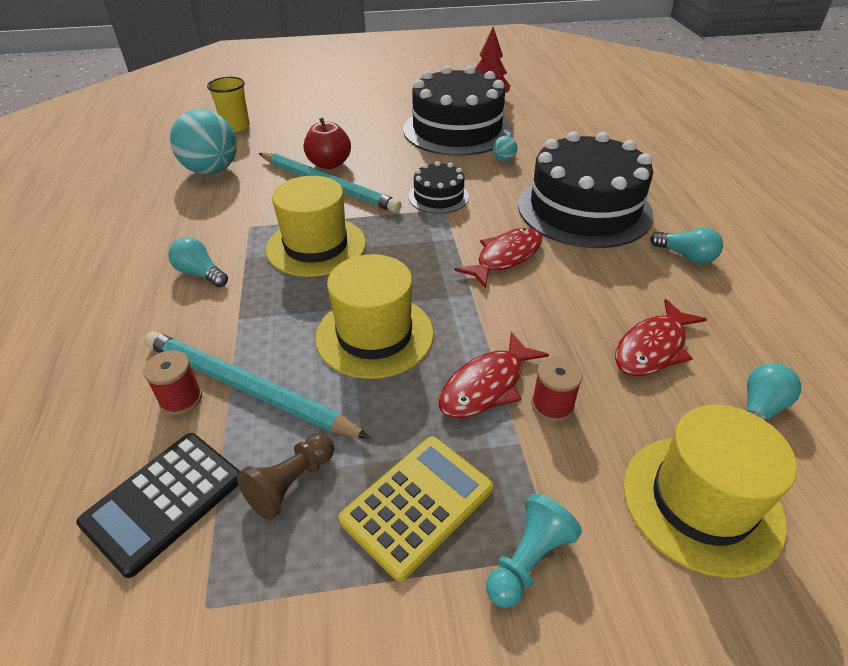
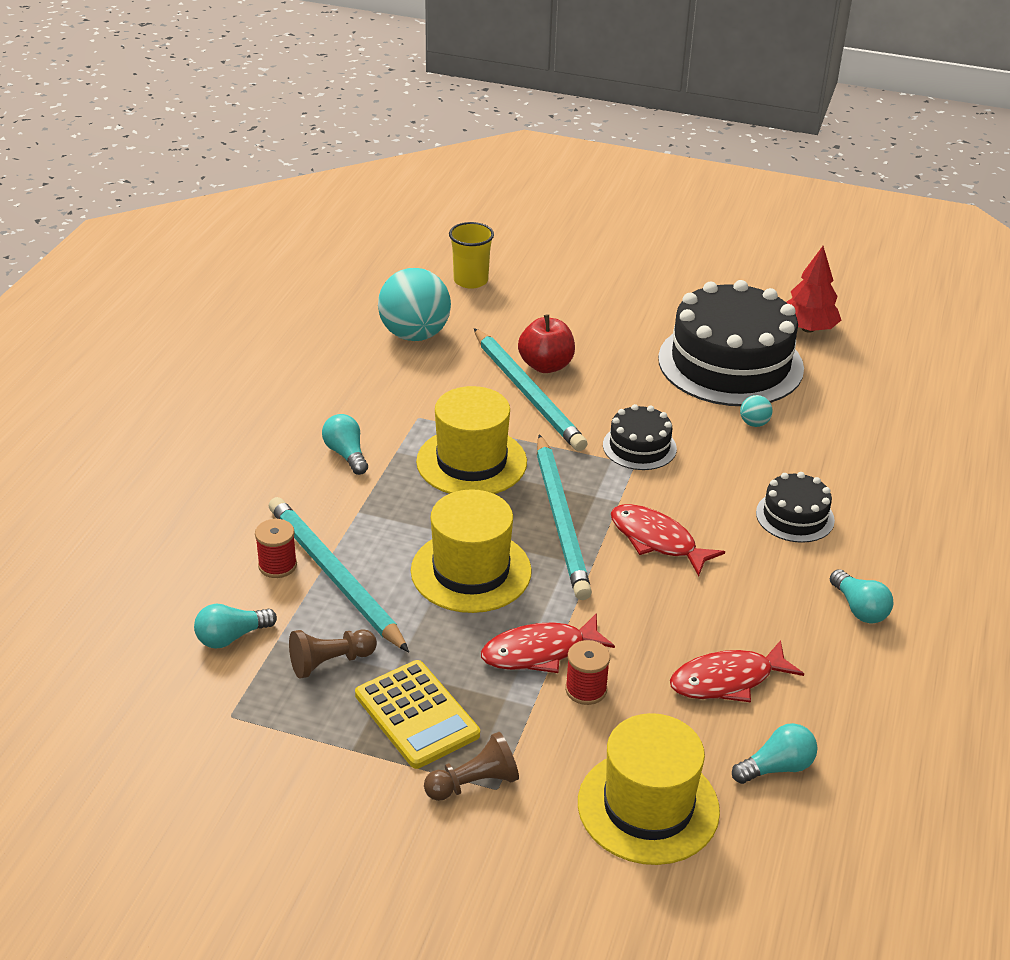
camera: 25 degrees right, 5 degrees down
black calculator [76,433,240,578] -> turquoise light bulb [194,604,277,649]
yellow calculator [339,437,493,581] -> yellow calculator turned 75 degrees clockwise [355,660,480,769]
red fish [454,228,542,288] -> red fish turned 120 degrees counterclockwise [611,504,725,576]
turquoise pawn [486,494,582,608] -> brown pawn [424,732,519,801]
black cake [518,131,654,248] -> black cake [756,472,835,543], size x0.47
none -> turquoise pencil [537,434,592,600]

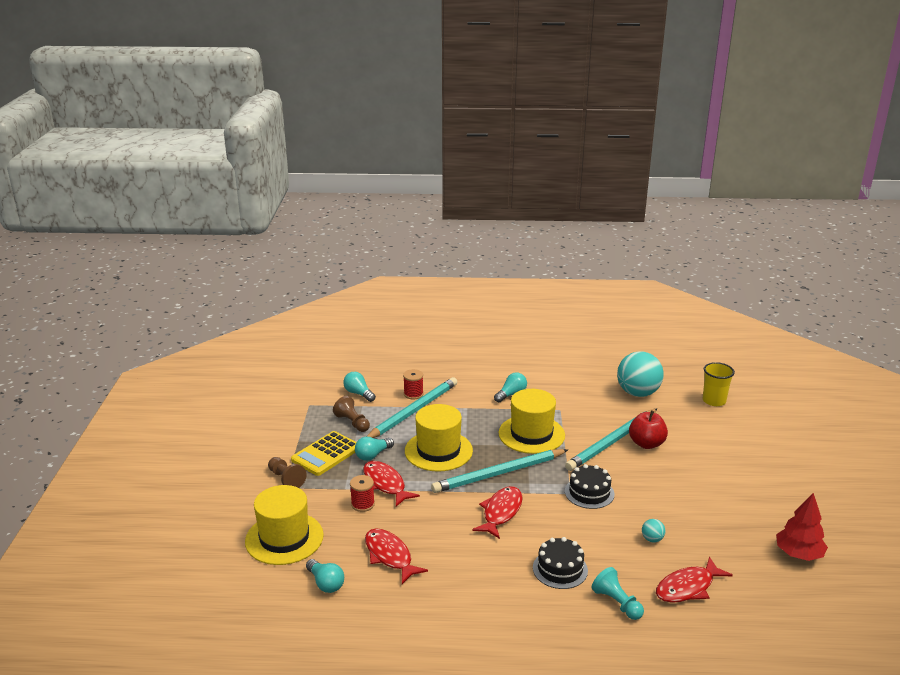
camera: 75 degrees right, 10 degrees down
black cake [658,280,804,406] -> none
turquoise light bulb [830,569,893,623] -> turquoise light bulb moved to [355,437,394,461]
none -> turquoise pawn [592,567,644,620]
none -> red fish [656,557,733,603]

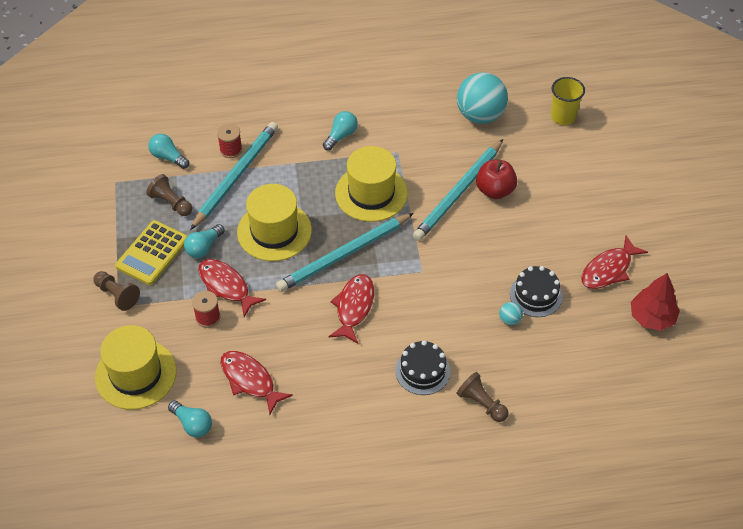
camera: 10 degrees left, 25 degrees up
black cake [565,464,614,509] -> black cake moved to [510,266,563,317]
turquoise pawn [592,567,644,620] -> brown pawn [457,372,508,422]
red fish [656,557,733,603] -> red fish moved to [581,235,648,289]

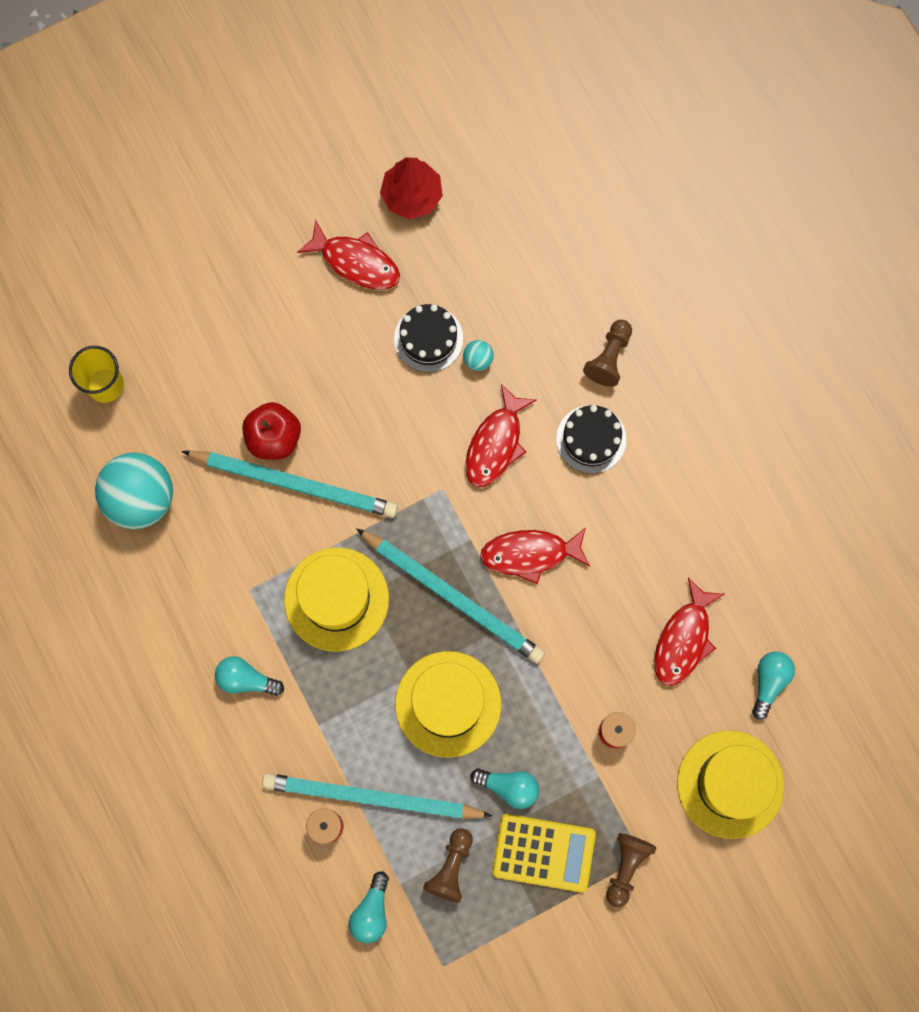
camera: 110 degrees left, 25 degrees up
red fish [198,259,266,317] -> red fish moved to [465,384,537,487]

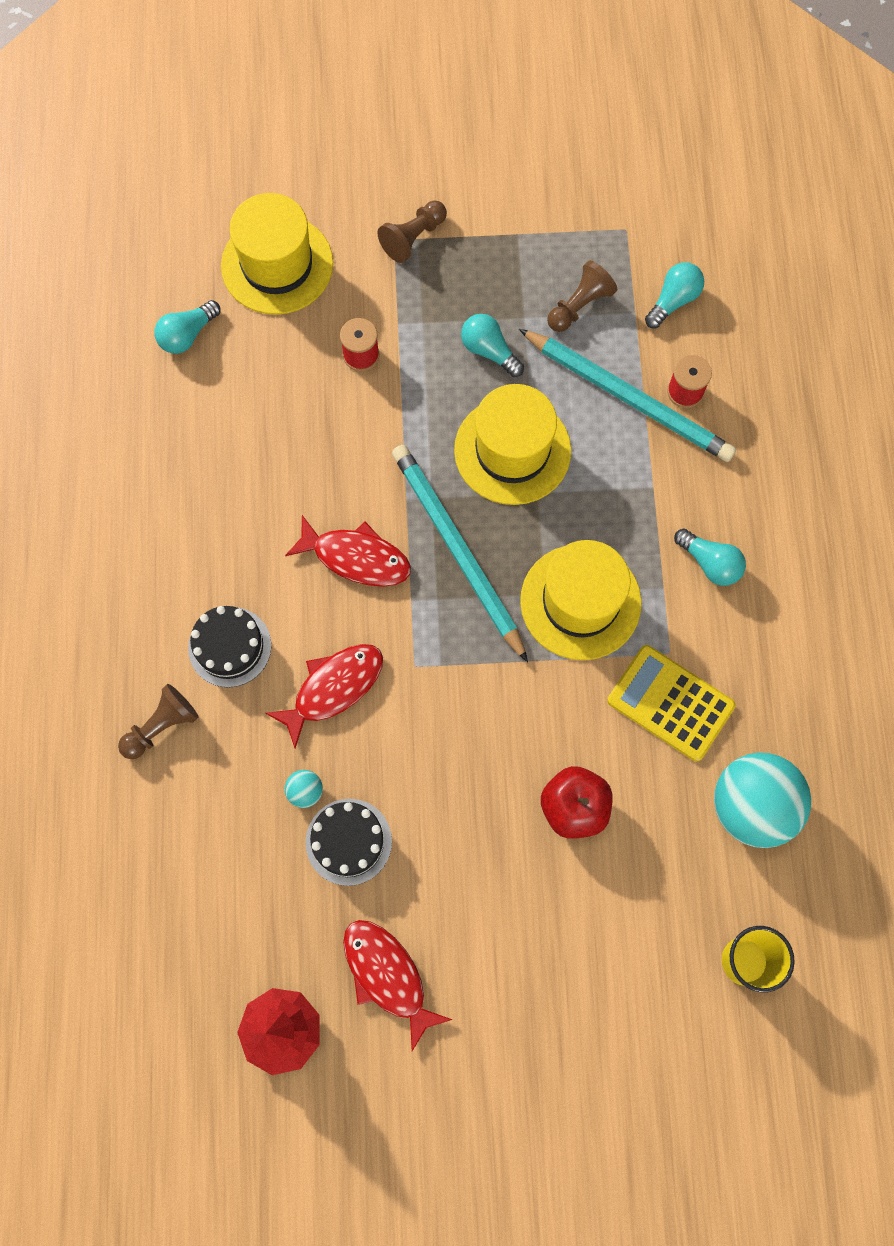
camera: 155 degrees left, 5 degrees down
turquoise pencil [182,451,398,518] -> none
yellow calculator [492,814,596,893] -> yellow calculator moved to [607,645,736,761]
red fish [654,578,724,686] -> none

